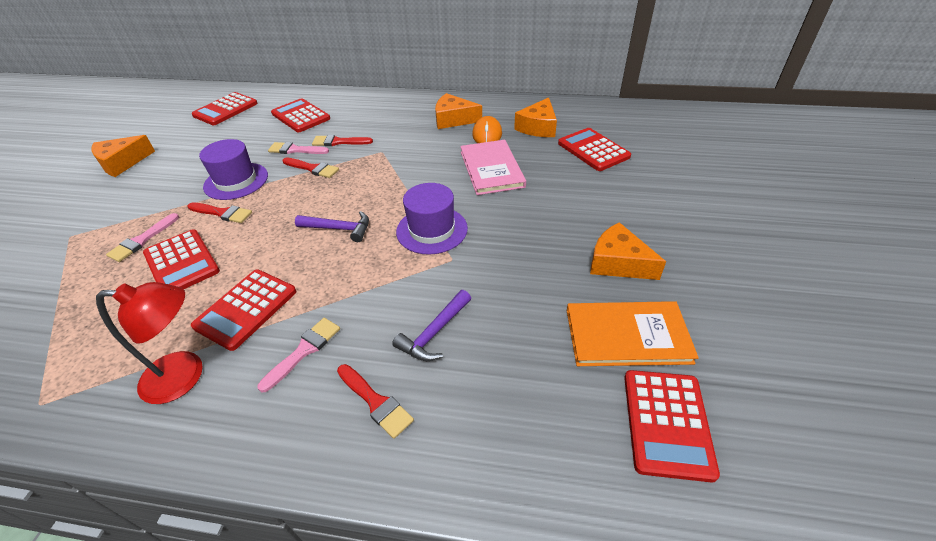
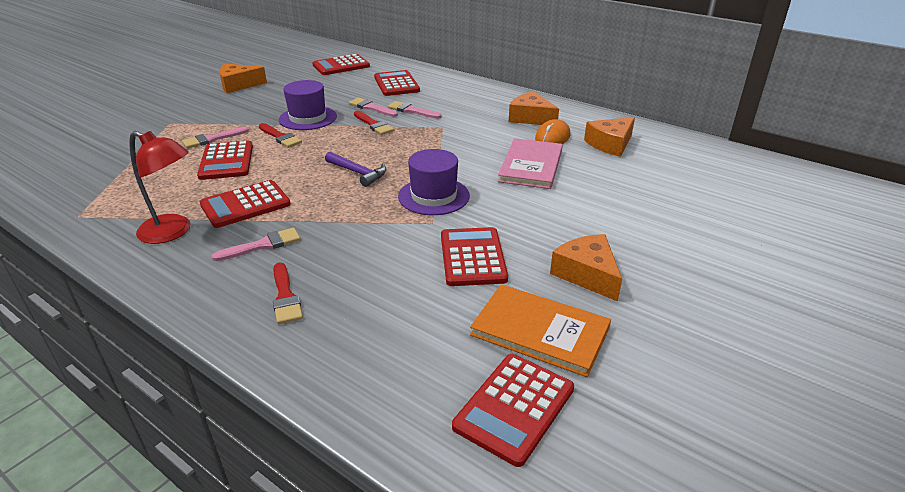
camera: 25 degrees right, 10 degrees down
red brush [312,135,373,146] -> pink brush [388,101,442,118]
purple hammer [392,290,471,361] -> none
red calculator [558,128,631,171] -> red calculator moved to [441,227,508,286]

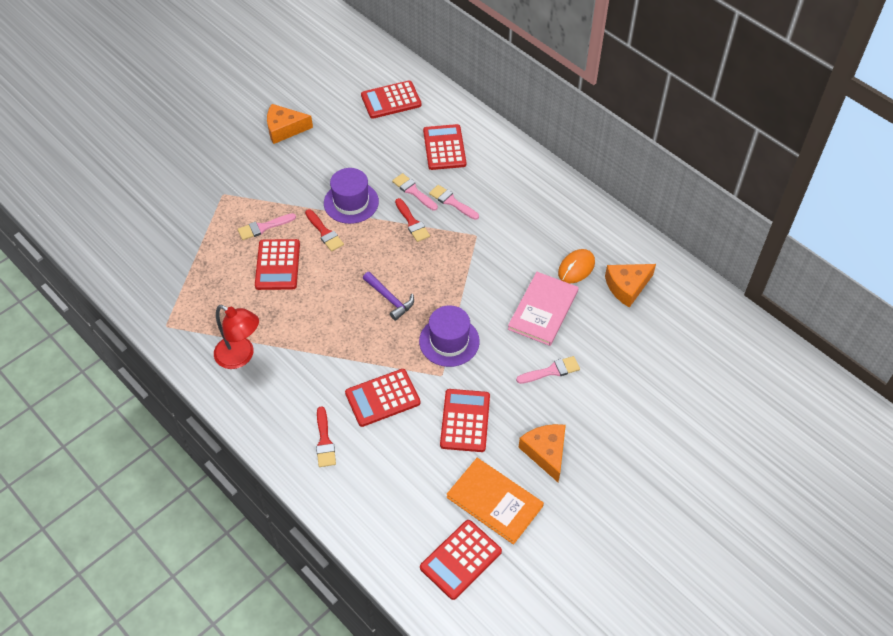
camera: 10 degrees right, 20 degrees up
red calculator [200,180,291,228] -> red calculator moved to [345,369,420,427]
pink brush [212,228,301,261] -> pink brush moved to [516,356,580,384]
orange cheese [509,91,559,125] -> none

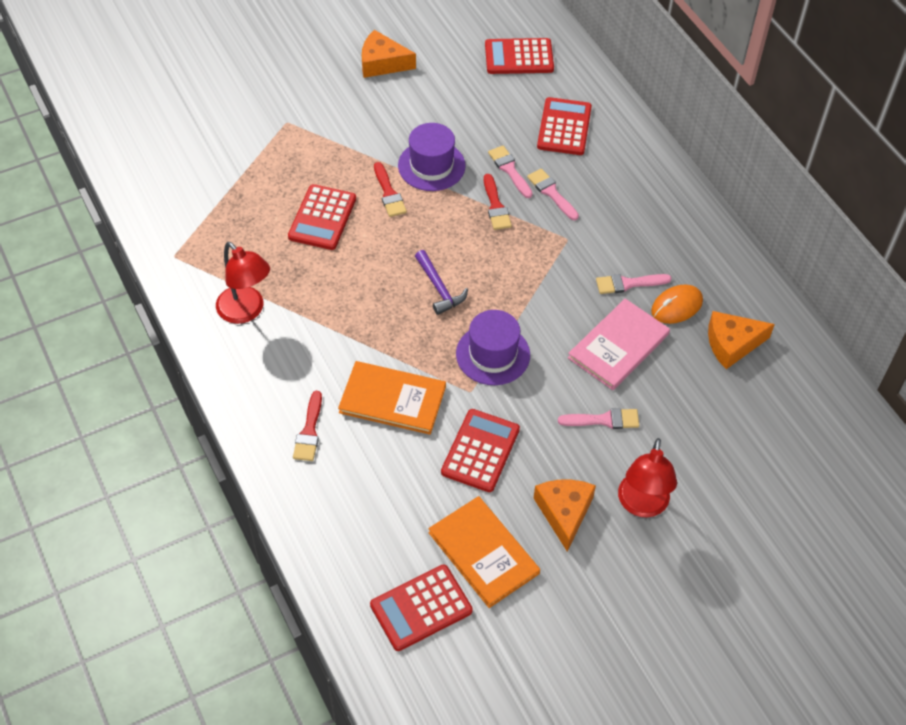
camera: 15 degrees right, 0 degrees up
pink brush [238,213,296,240] -> pink brush moved to [596,274,672,294]
red calculator [345,369,420,427] -> orange book [338,361,446,435]
none -> red lamp [618,438,677,518]

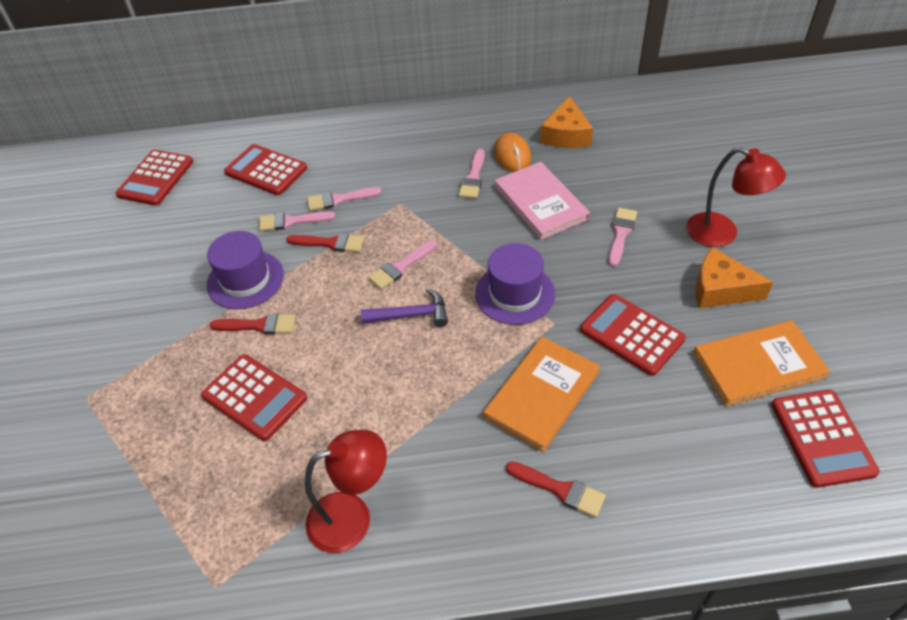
camera: 65 degrees left, 5 degrees down
orange cheese [362,30,416,78] -> none
none -> pink brush [368,240,437,290]

